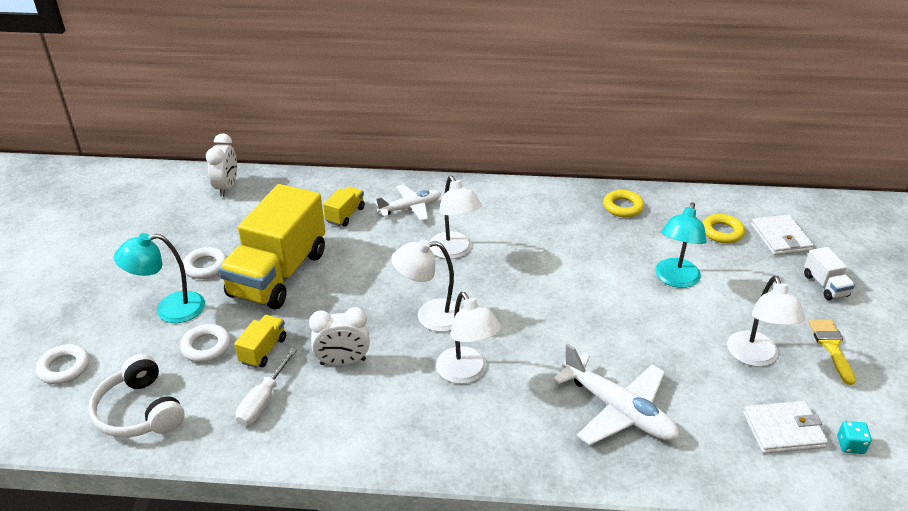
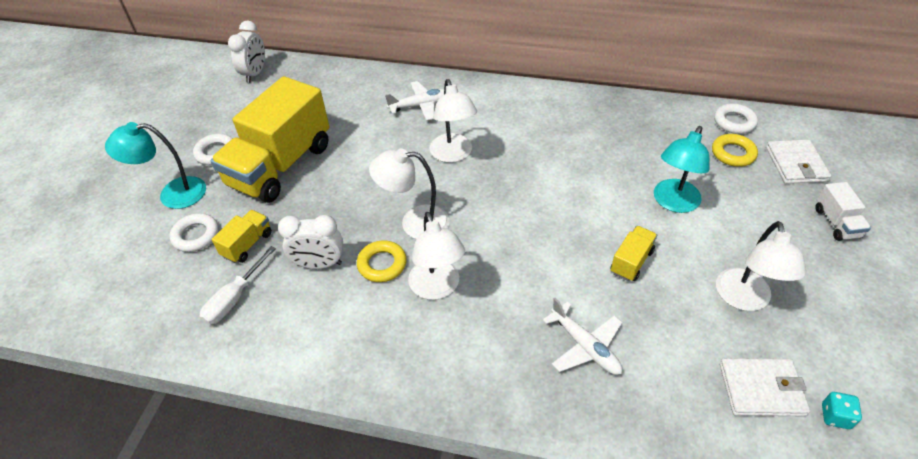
camera: 10 degrees right, 10 degrees up
white ring [36,344,90,384] -> white ring moved to [714,103,758,134]
white headphones [88,354,184,438] -> none
yellow truck [323,187,365,227] -> yellow truck moved to [610,226,657,281]
white plane [553,344,679,445] -> white plane [542,298,622,375], size x0.66
yellow ring [603,190,644,217] -> yellow ring moved to [357,240,407,282]
yellow brush [809,320,856,385] -> none

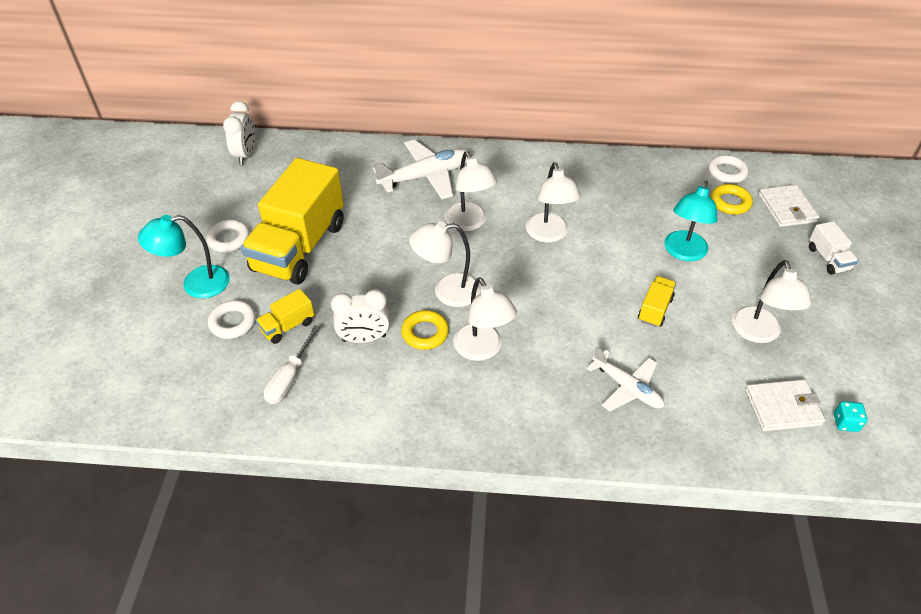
camera: 10 degrees left, 0 degrees up
yellow truck [212,210,272,263] -> yellow truck turned 150 degrees counterclockwise [256,289,314,344]
white plane [385,81,444,121] -> white plane [373,139,472,199], size x1.52
none -> white lamp [526,162,581,243]

